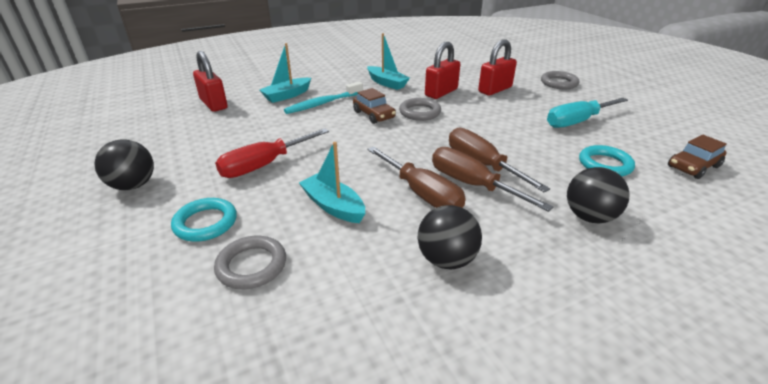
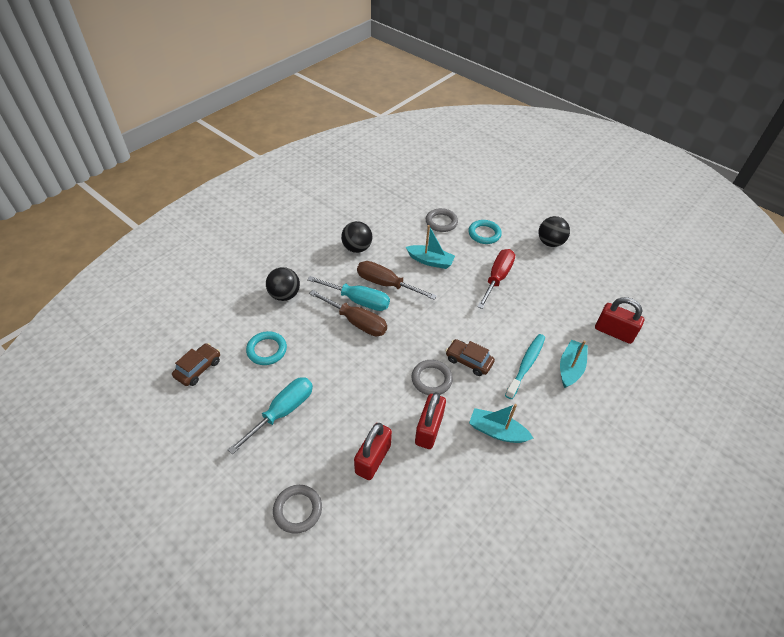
camera: 155 degrees right, 15 degrees up
brown screwdriver [432,147,553,212] -> turquoise screwdriver [307,276,390,311]

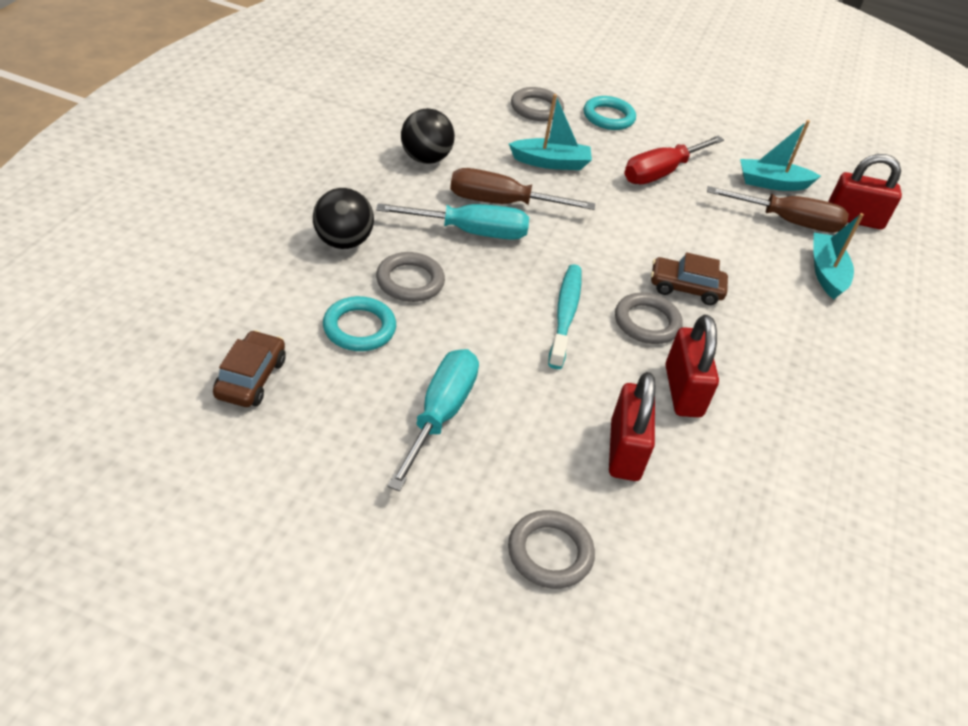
camera: 25 degrees left, 5 degrees down
brown screwdriver [309,290,387,337] -> brown screwdriver moved to [707,186,849,233]
turquoise boat [469,404,533,443] -> turquoise boat moved to [740,120,821,191]
red screwdriver [477,249,515,309] -> red screwdriver turned 135 degrees counterclockwise [624,136,724,184]
turquoise toothbrush [505,334,545,399] -> turquoise toothbrush moved to [548,264,582,369]
black ball [538,216,570,247] -> none
none -> grey ring [376,252,445,302]

